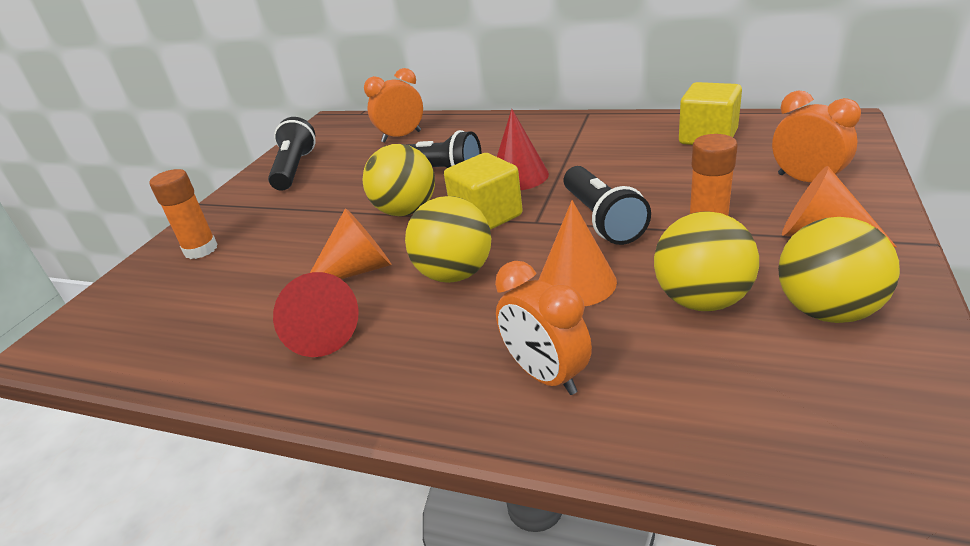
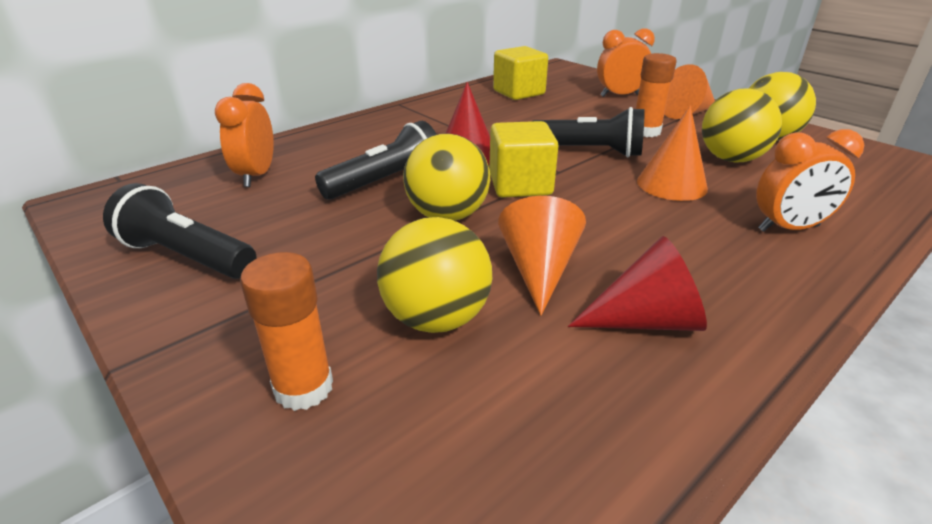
camera: 65 degrees left, 0 degrees up
yellow ball [405,196,491,283] -> yellow ball moved to [377,217,492,333]

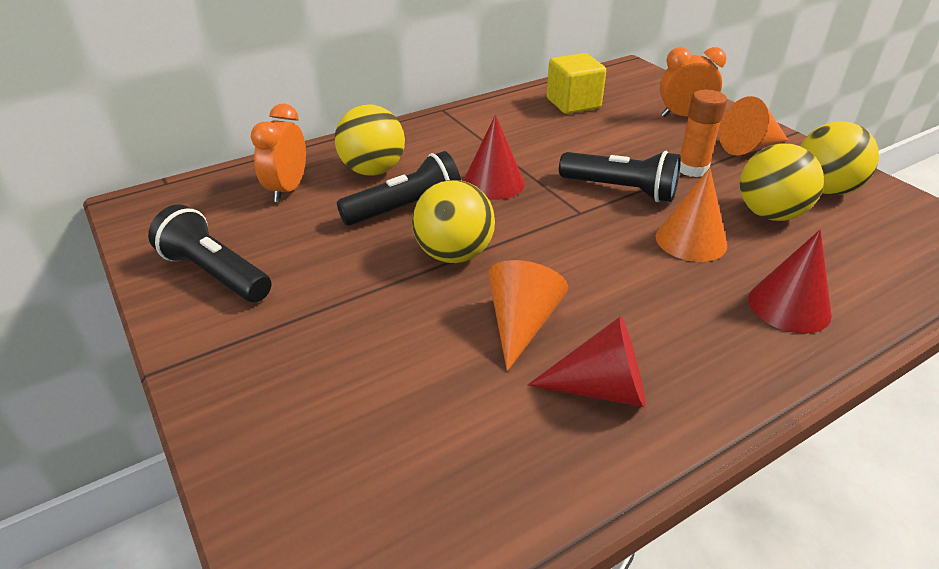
camera: 10 degrees right, 5 degrees up
orange glue stick [240,252,333,411] -> none
yellow ball [377,217,492,333] -> yellow ball moved to [335,105,405,176]
yellow cube [489,121,559,198] -> none
orange clock [756,129,864,232] -> red cone [748,230,832,334]

